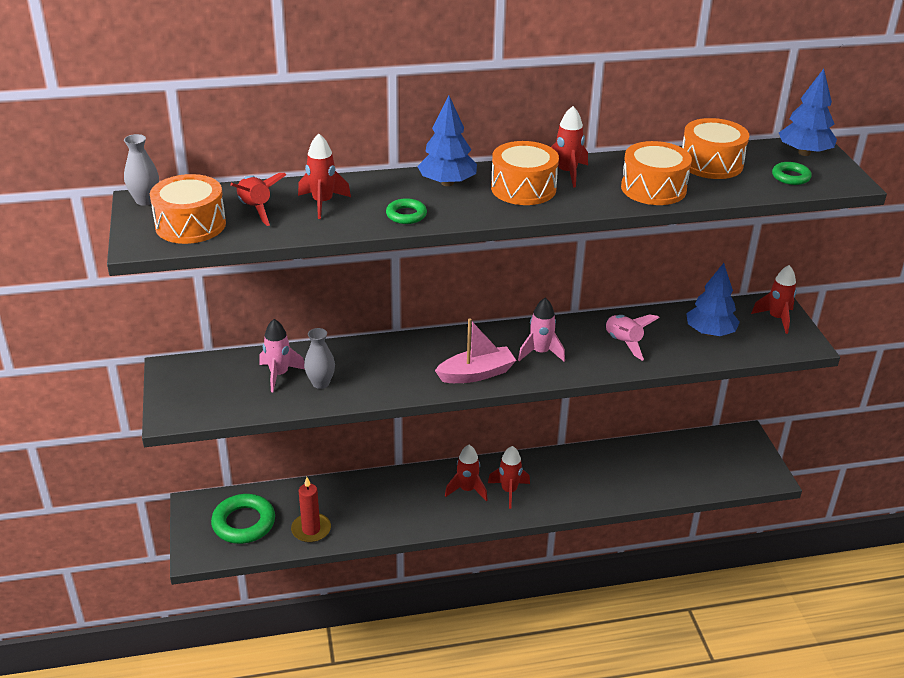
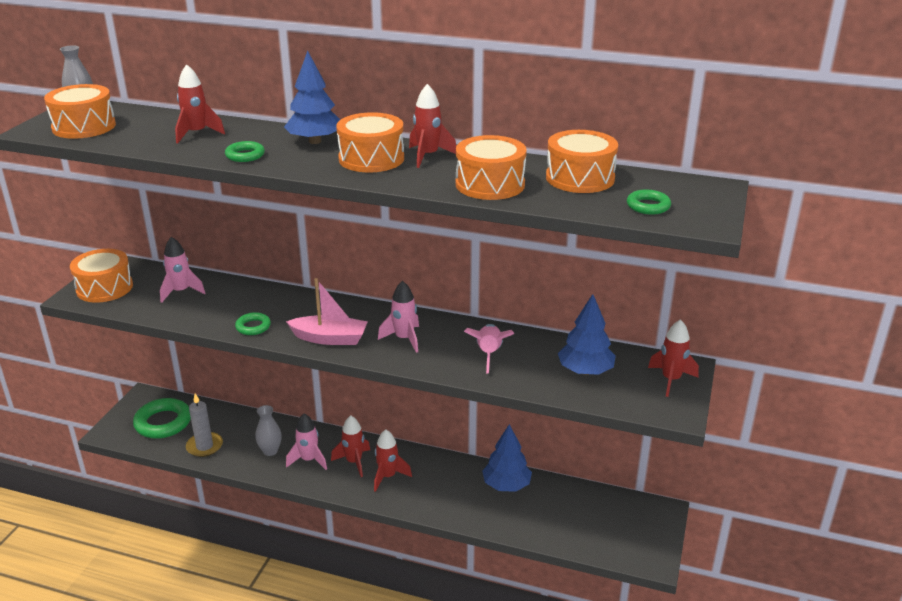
camera: 30 degrees right, 5 degrees down
red rocket [230,173,286,226] -> none
red candle [291,477,331,543] -> grey candle [186,393,223,457]
grey vase [304,328,335,389] -> grey vase moved to [255,405,282,456]
blue tree [779,69,837,156] -> blue tree moved to [482,424,532,492]
none -> orange drum [70,249,133,303]
none -> green ring [235,312,271,335]
none -> pink rocket [286,414,327,470]

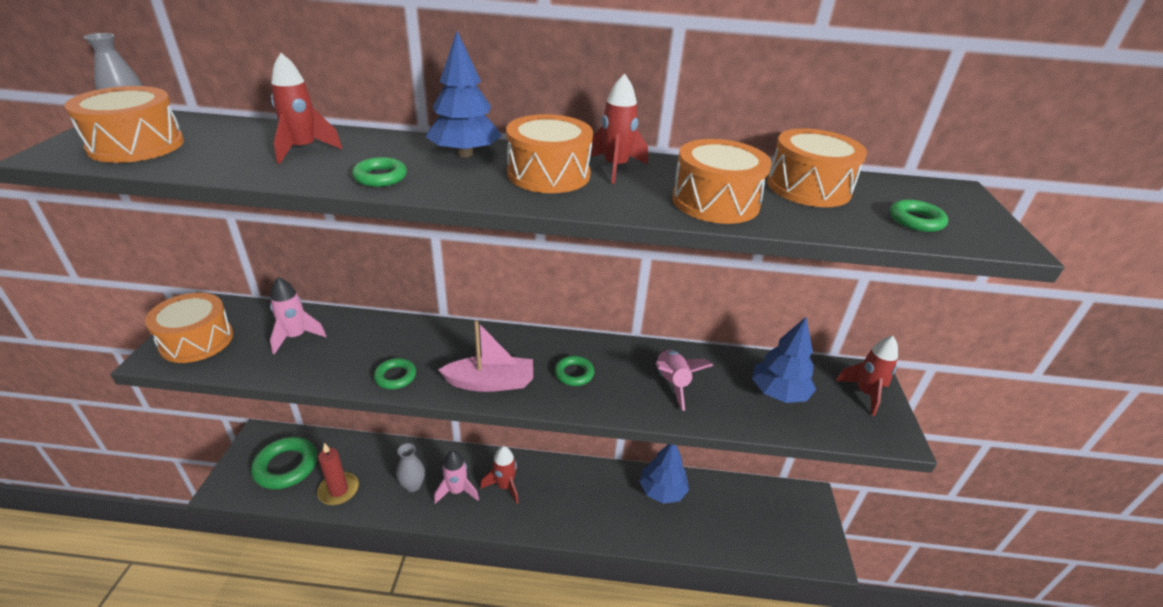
camera: 15 degrees left, 5 degrees up
grey candle [186,393,223,457] -> red candle [317,443,359,505]
red rocket [374,430,412,492] -> none
pink rocket [378,281,419,353] -> green ring [555,356,594,386]

